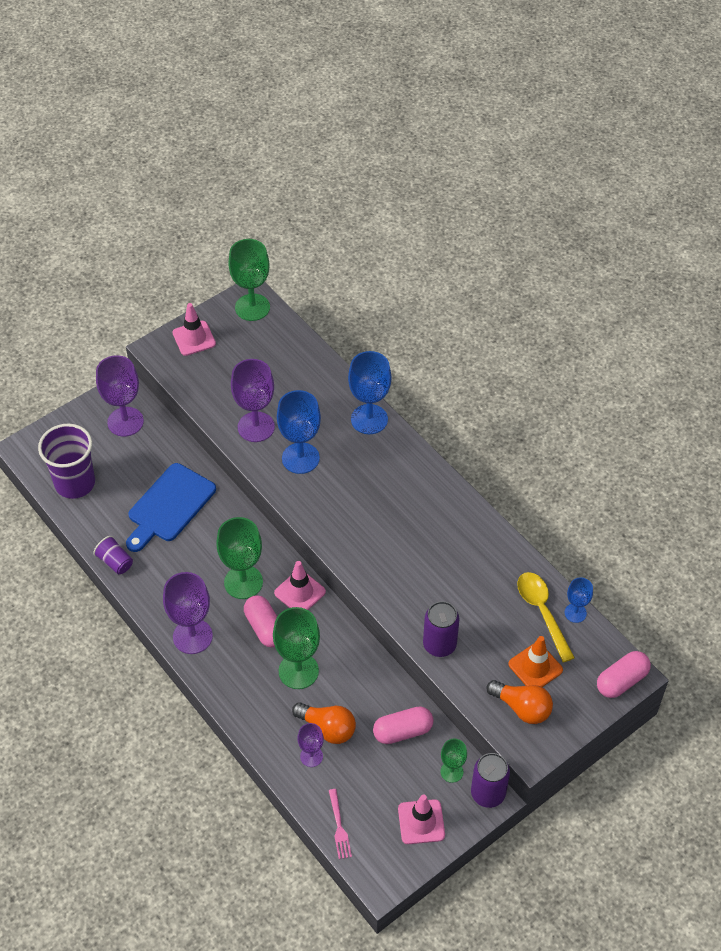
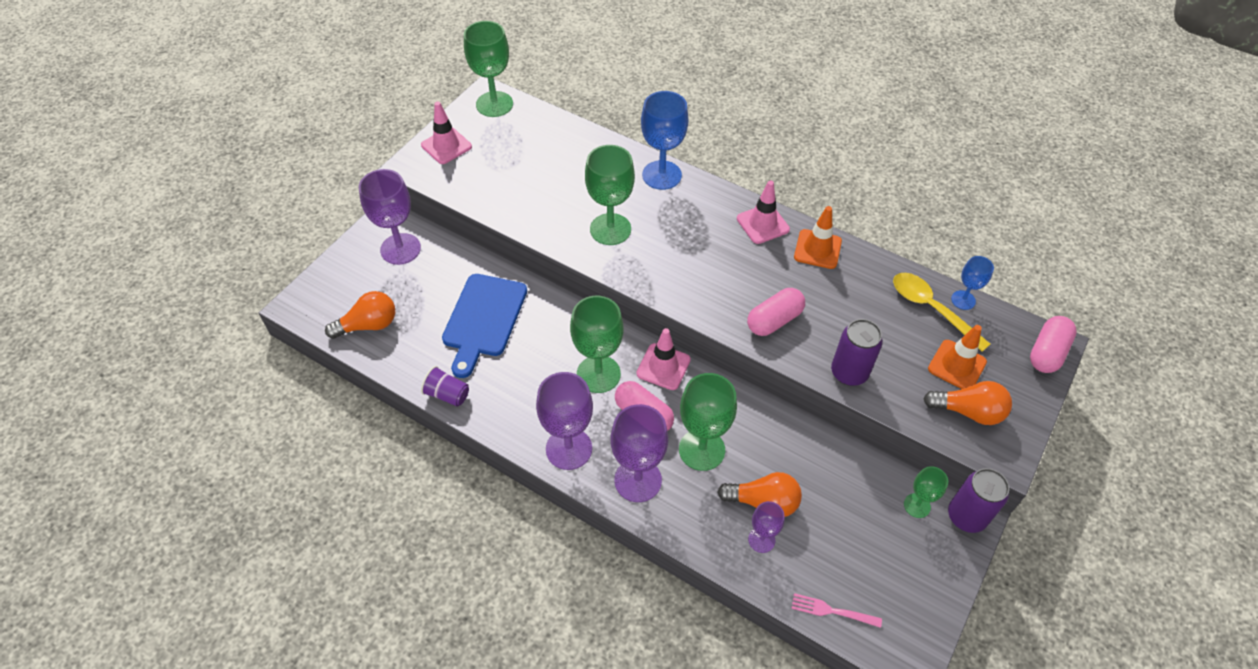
camera: 20 degrees left, 0 degrees up
purple cup [38,424,95,499] -> orange light bulb [325,291,395,339]
purple goblet [231,359,275,442] -> purple goblet moved to [611,404,668,502]
blue goblet [277,390,321,474] -> green goblet [585,145,635,245]
pink fork [329,789,352,859] -> pink fork turned 135 degrees clockwise [791,593,882,628]
pink capsule [373,706,434,744] -> pink capsule moved to [747,288,805,336]
pink traffic cone [398,795,445,844] -> pink traffic cone moved to [737,180,790,244]
none -> orange traffic cone [794,206,842,269]

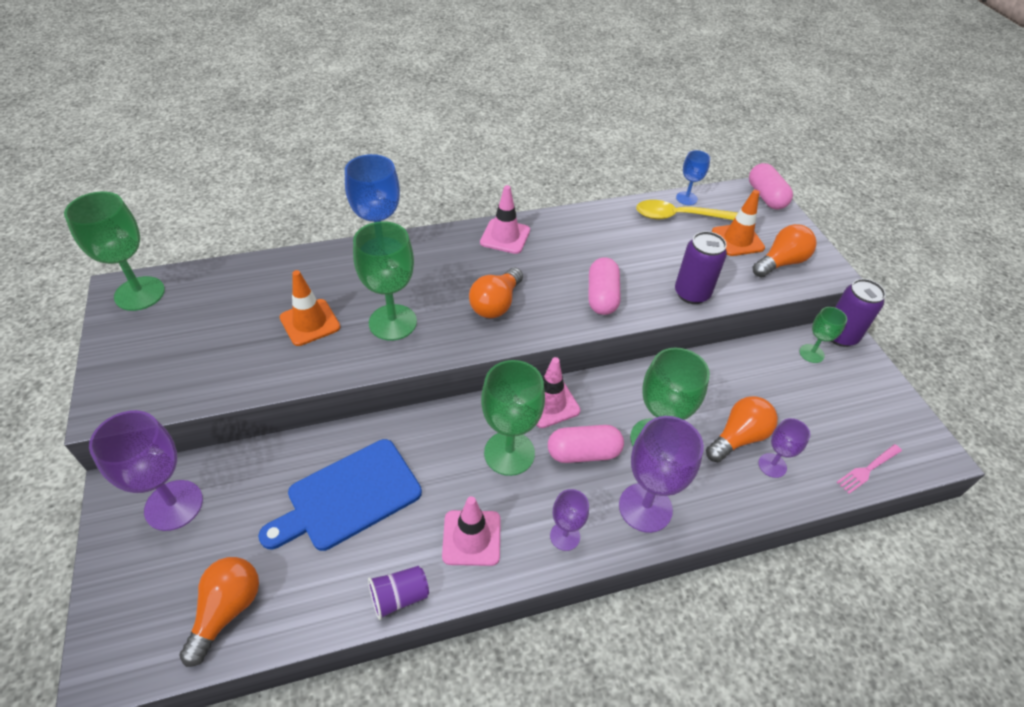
camera: 50 degrees left, 5 degrees down
pink traffic cone [421,101,472,164] -> pink traffic cone moved to [442,496,501,566]
blue cutting board [442,274,527,378] -> blue cutting board turned 90 degrees clockwise [258,439,422,551]
purple goblet [536,372,593,470] -> purple goblet [550,489,589,551], size x0.55
orange traffic cone [794,206,842,269] -> orange traffic cone moved to [280,270,340,346]
none -> orange light bulb [469,268,523,318]

